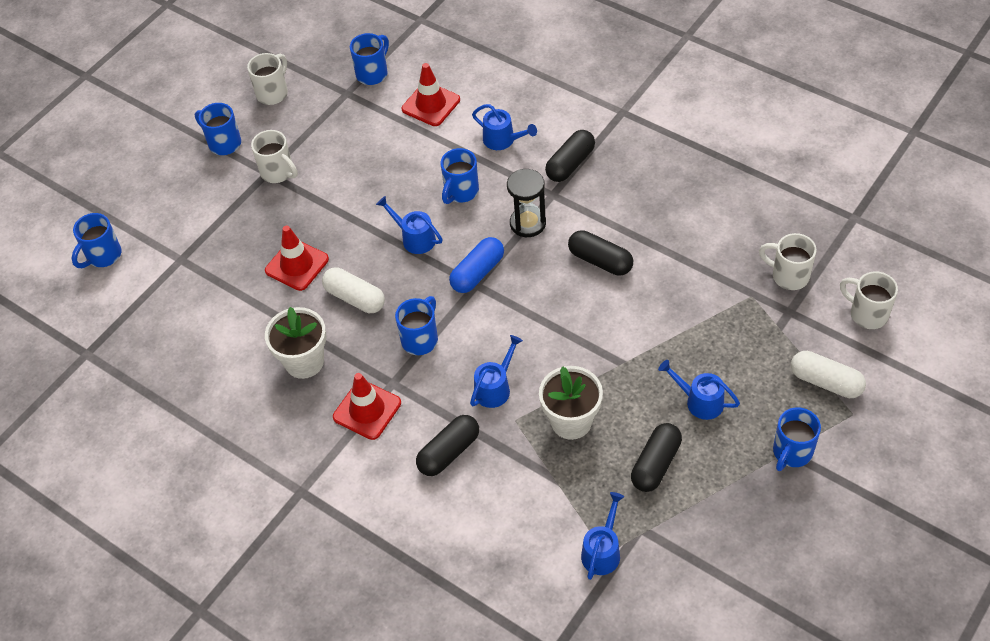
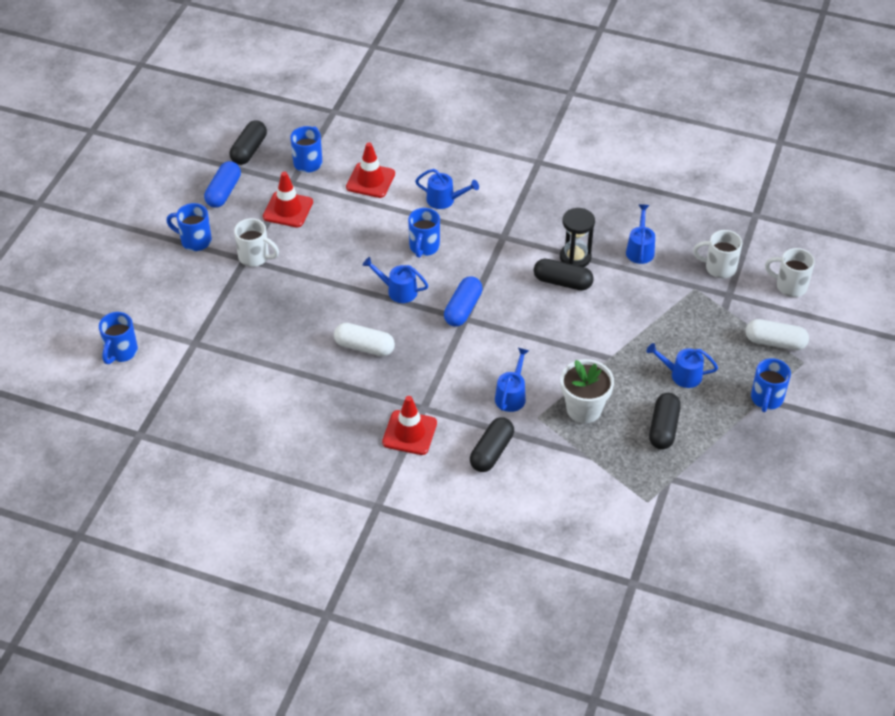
camera: 20 degrees left, 5 degrees down
white mug [247,53,288,105] -> blue capsule [204,161,241,208]
red traffic cone [265,226,329,291] -> red traffic cone moved to [263,172,313,227]
white flower pot [265,307,326,379] -> none
blue mug [395,296,438,355] -> none
black hourglass [507,169,546,237] -> black hourglass moved to [560,208,595,267]
black capsule [545,130,595,182] -> black capsule moved to [230,120,267,165]
blue watering can [581,492,625,580] -> blue watering can moved to [626,204,655,264]

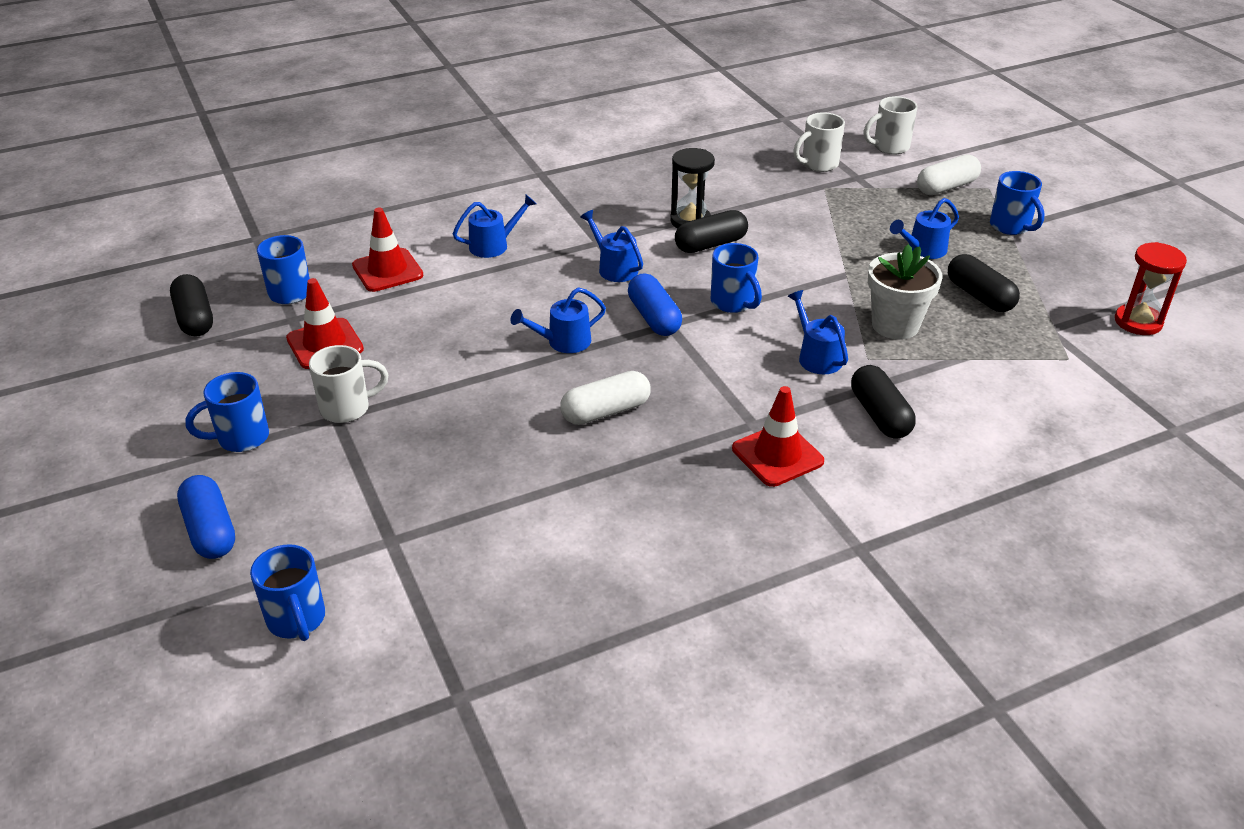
camera: 45 degrees left, 10 degrees down
blue capsule [204,161,241,208] -> blue capsule moved to [177,475,235,559]
blue mug [408,208,440,258] -> blue mug moved to [711,243,762,313]
blue watering can [626,204,655,264] -> blue watering can moved to [580,210,643,282]
none -> red hourglass [1115,242,1187,335]

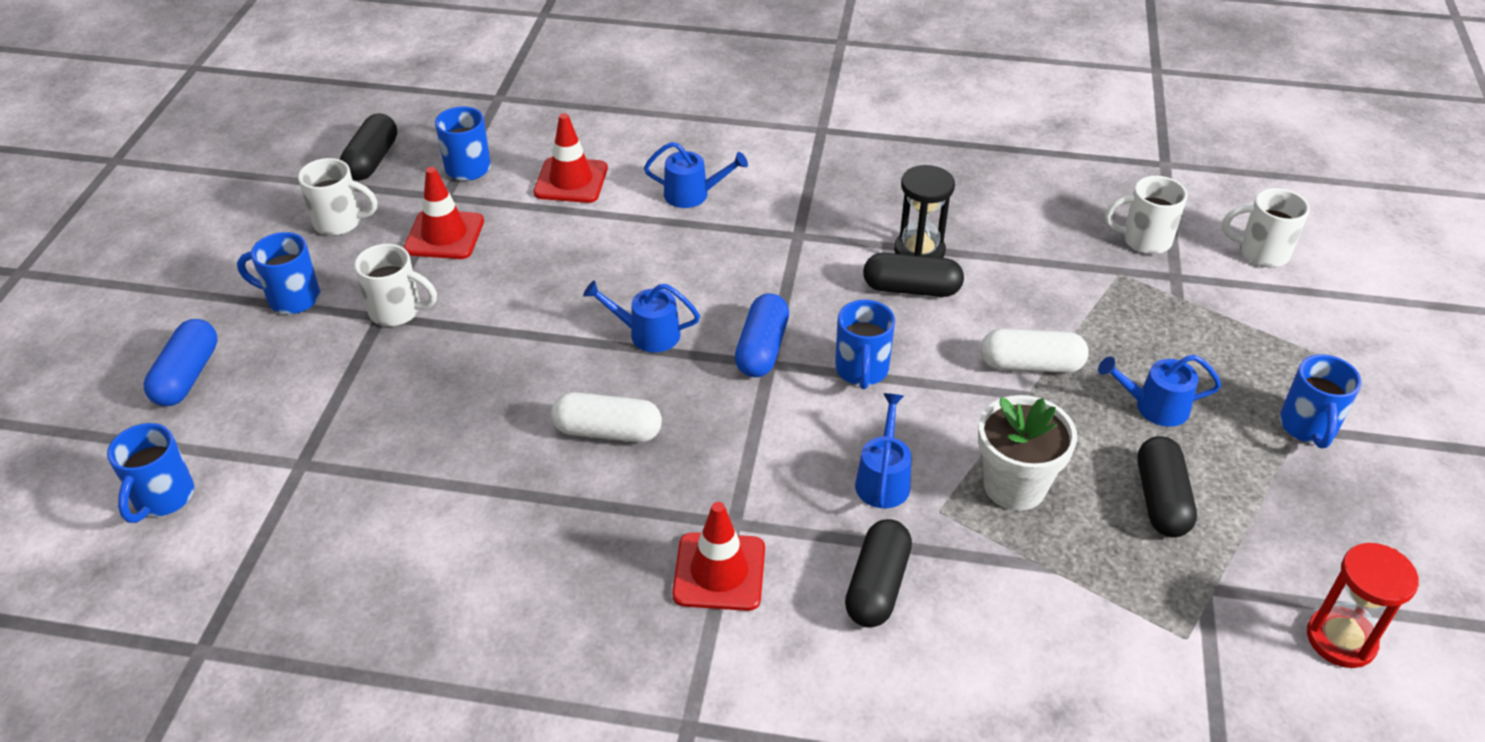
camera: 35 degrees right, 5 degrees up
blue watering can [580,210,643,282] -> none
white capsule [917,154,981,195] -> white capsule moved to [981,329,1089,373]
none -> white mug [298,158,377,236]

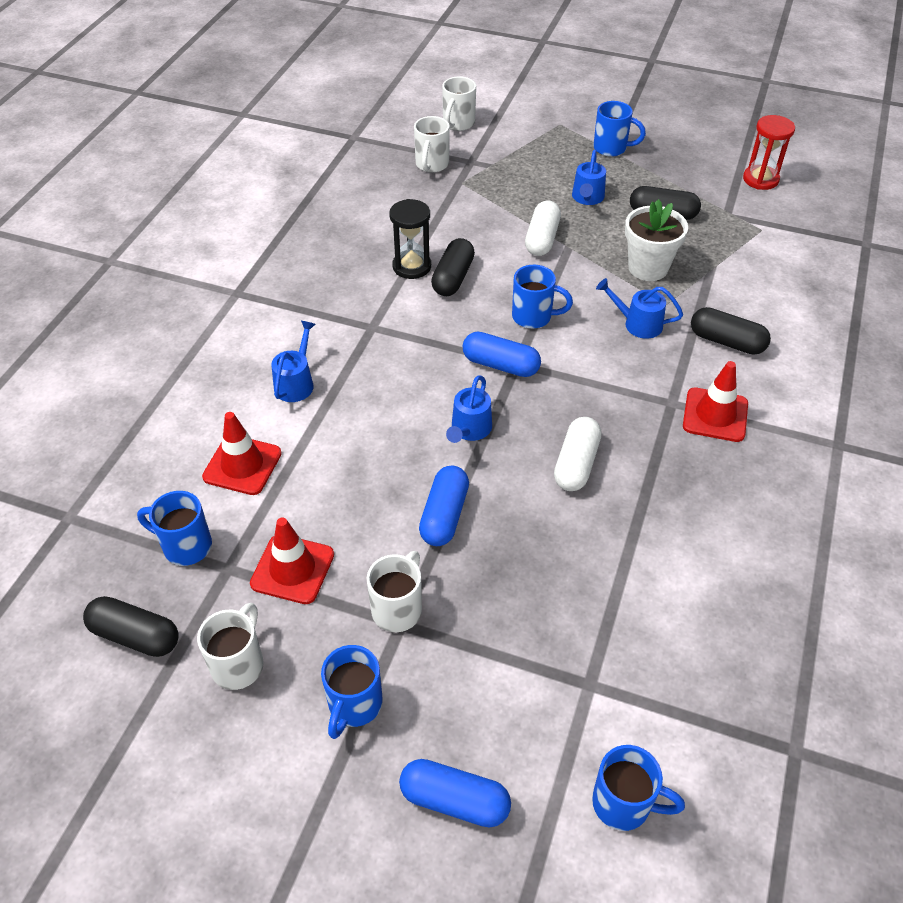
camera: 80 degrees left, 5 degrees up
none -> blue capsule [419,466,469,546]

